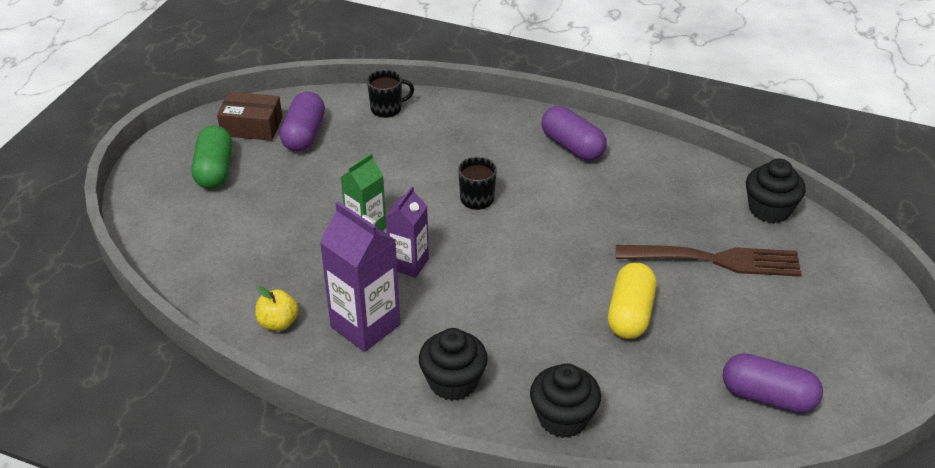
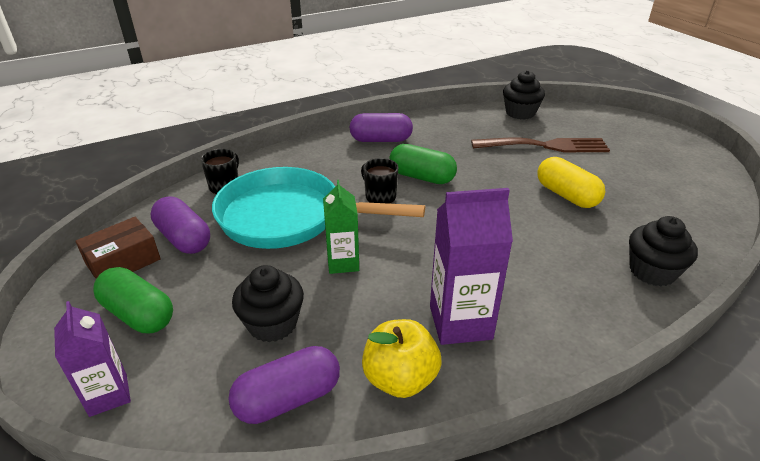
camera: 50 degrees left, 5 degrees down
yellow apple [255,286,299,331] -> yellow apple [362,319,442,398], size x1.53
purple carton [386,186,429,278] -> purple carton moved to [54,301,131,417]
black cupcake [419,328,488,401] -> black cupcake moved to [232,265,304,342]
brown fork [616,245,802,277] -> brown fork turned 45 degrees clockwise [471,138,610,152]
purple capsule [723,353,823,413] -> purple capsule moved to [228,346,340,424]
none -> turquoise pan [212,167,425,249]
none -> green capsule [389,144,457,184]

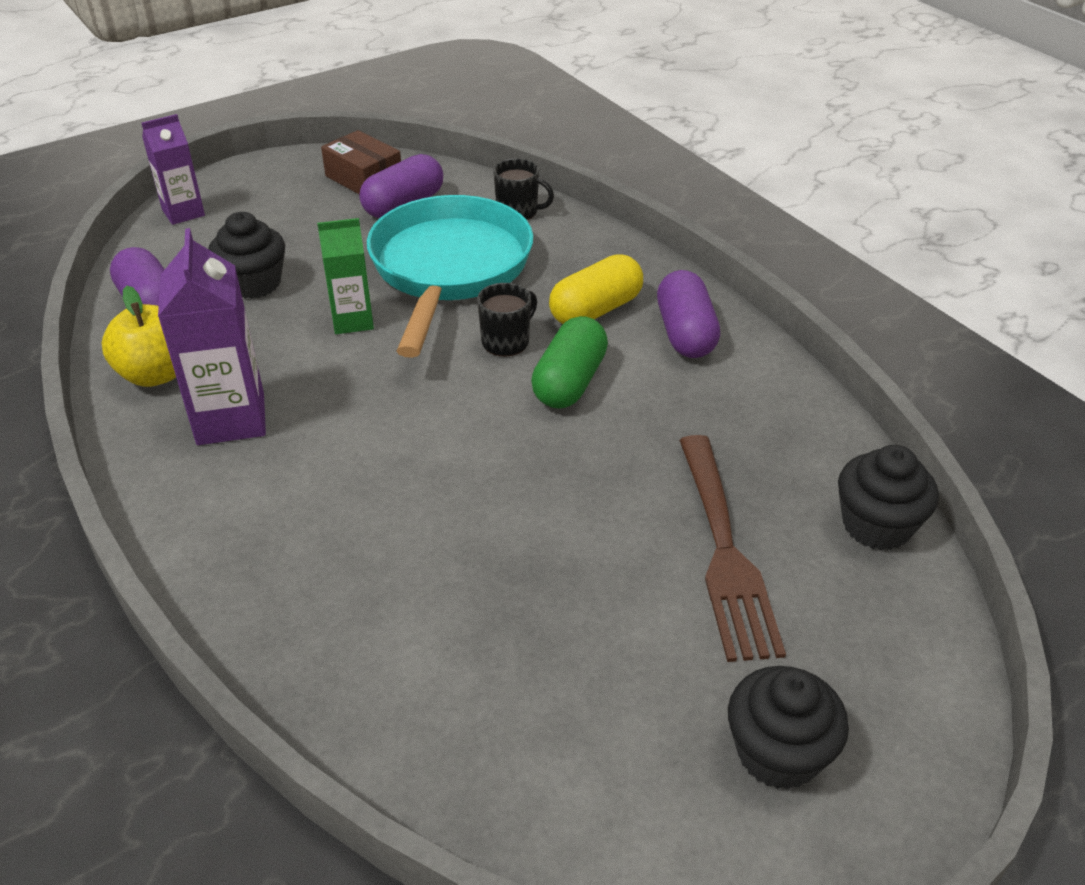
camera: 85 degrees right, 5 degrees up
green capsule [93,267,173,333] -> none
yellow capsule [537,157,605,208] -> yellow capsule moved to [549,254,643,324]
black cupcake [629,216,698,286] -> black cupcake moved to [728,666,849,790]

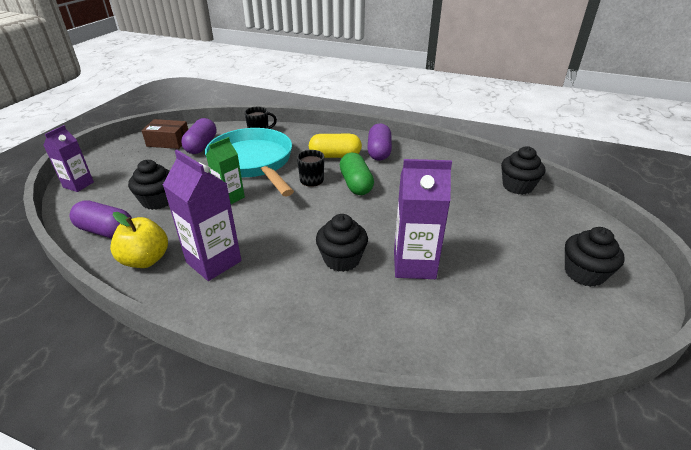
camera: 35 degrees left, 5 degrees down
yellow capsule [549,254,643,324] -> yellow capsule turned 75 degrees clockwise [309,134,362,158]
purple capsule [657,270,720,358] -> purple capsule turned 45 degrees clockwise [367,123,392,161]
brown fork [679,435,786,662] -> none
none -> black cupcake [316,214,368,272]
none -> purple carton [394,159,452,279]

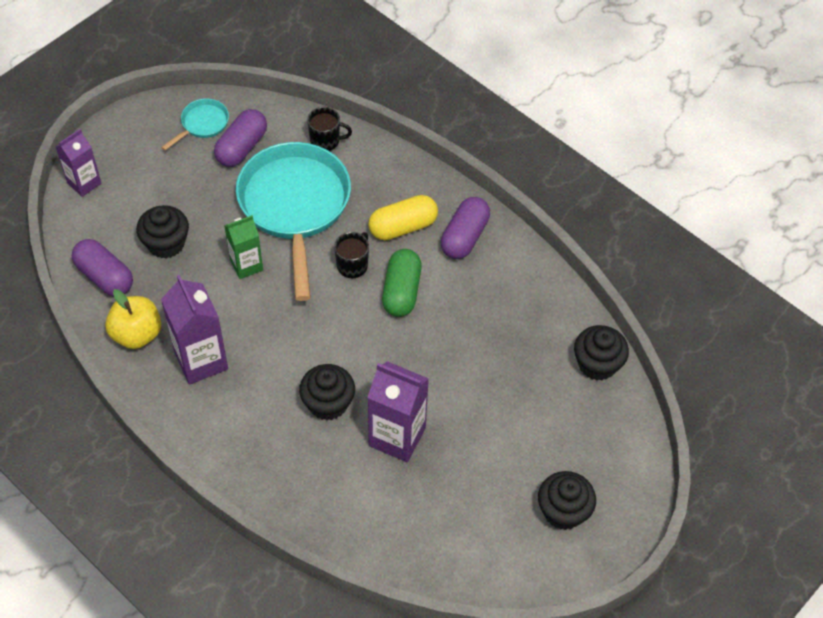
camera: 20 degrees right, 20 degrees up
brown box [142,119,188,149] -> turquoise pan [161,98,229,151]
yellow capsule [309,134,362,158] -> yellow capsule turned 45 degrees counterclockwise [369,195,438,240]

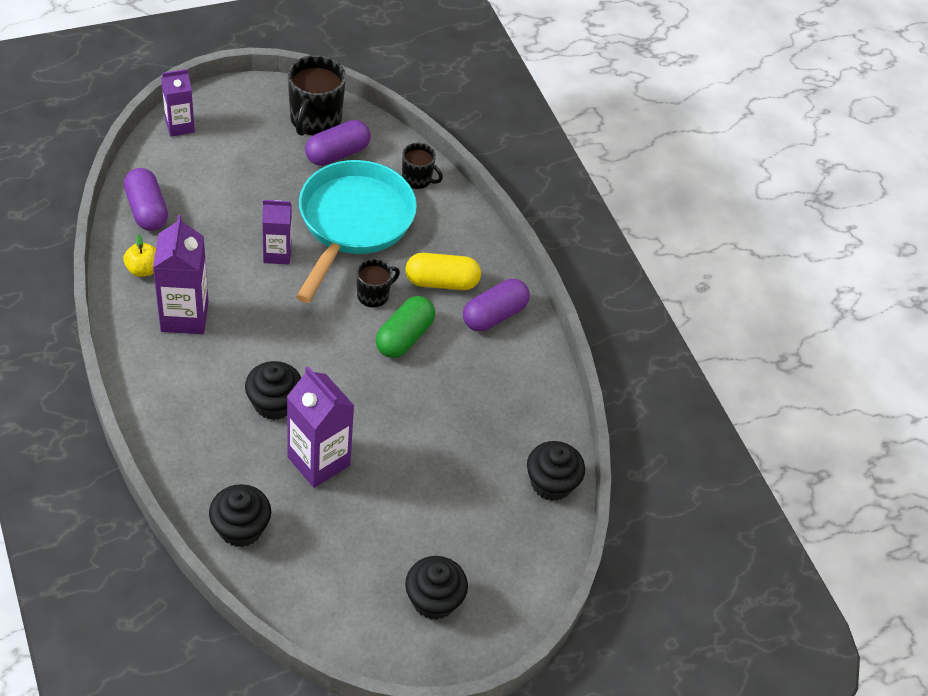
camera: 20 degrees right, 5 degrees down
yellow apple [105,289,161,349] -> yellow apple [124,234,156,277], size x0.66
black cupcake [136,205,189,258] -> black cupcake moved to [209,484,271,547]
turquoise pan [161,98,229,151] -> black mug [288,55,346,136]
green carton [224,215,263,279] -> purple carton [262,200,291,265]

